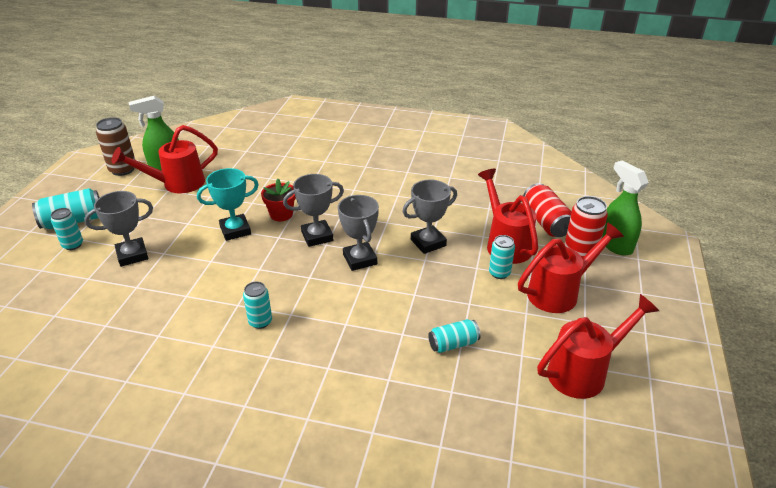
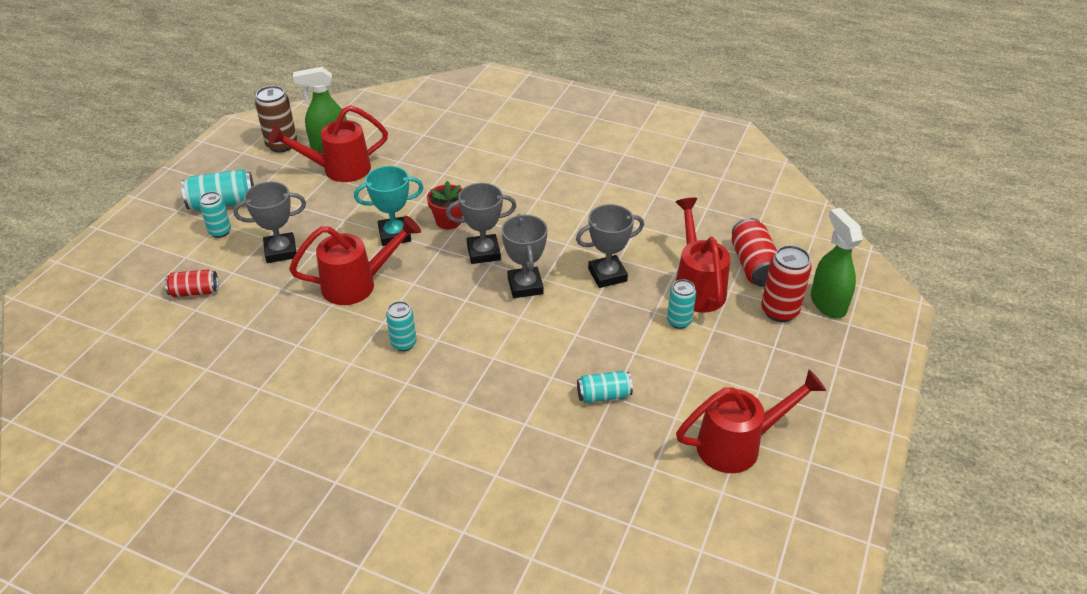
camera: 10 degrees right, 5 degrees up
red watering can [518,222,624,313] -> red watering can moved to [289,216,421,305]
none -> red can [165,270,218,297]

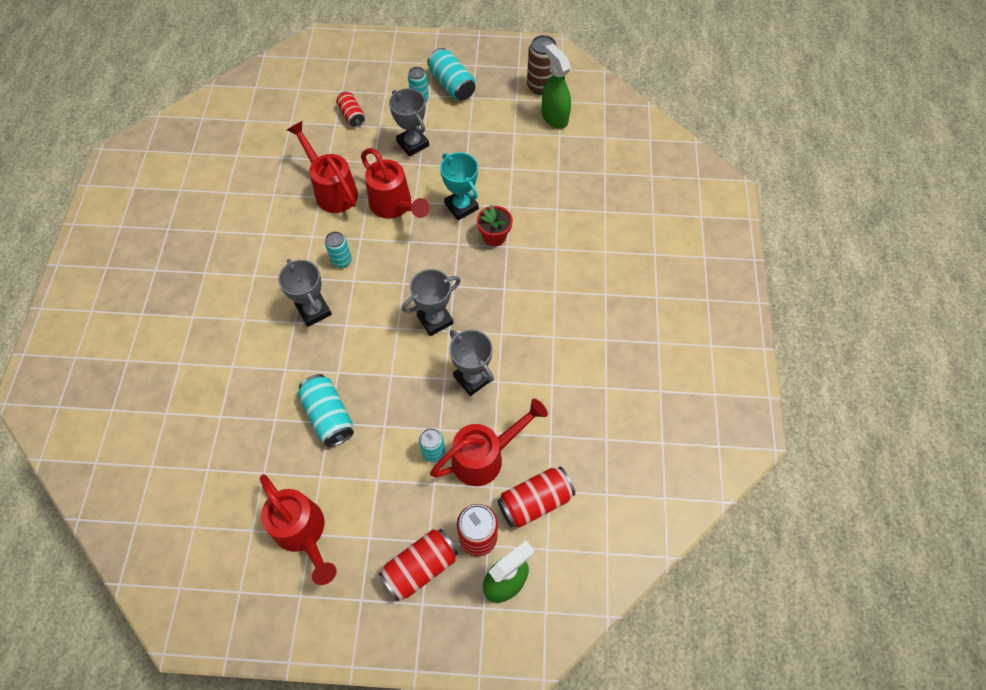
camera: 70 degrees right, 20 degrees up
red watering can [269,105,388,182] -> red watering can moved to [287,121,358,213]
grey trophy [446,183,516,264] -> grey trophy moved to [278,259,332,327]
turquoise can [577,371,633,403] -> turquoise can [298,374,354,447], size x1.55
none -> red can [378,529,458,602]

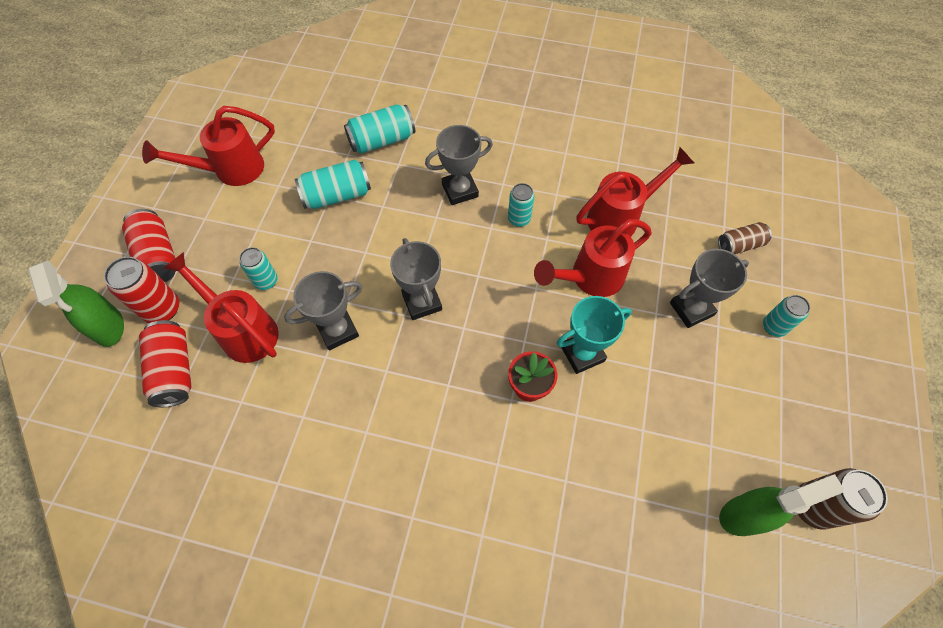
camera: 100 degrees right, 0 degrees up
red can [336,92,365,127] -> brown can [718,222,772,254]
turquoise can [427,48,475,101] -> turquoise can moved to [344,104,415,154]
red watering can [430,399,548,486] -> red watering can turned 150 degrees clockwise [163,252,279,363]

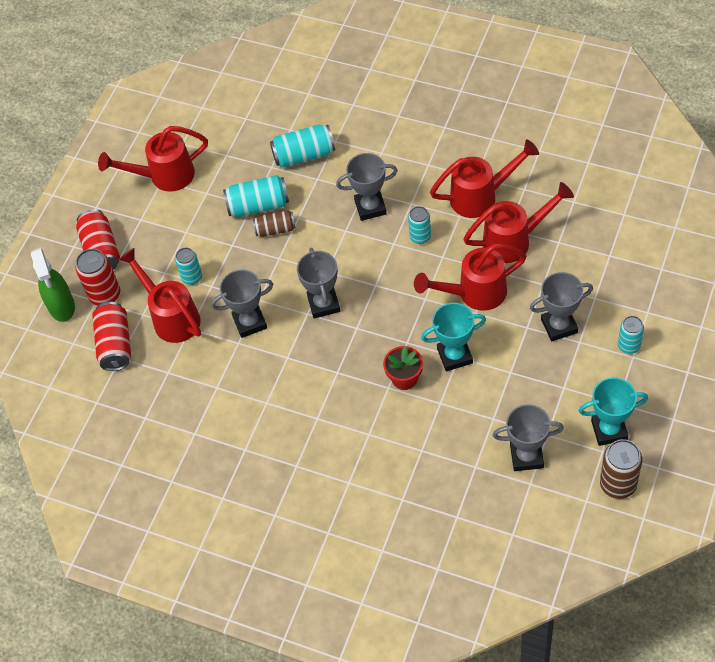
camera: 15 degrees right, 5 degrees down
brown can [718,222,772,254] -> brown can moved to [253,210,296,237]
green spray bottle [719,474,844,536] -> none
none -> red watering can [430,139,539,218]
none -> grey trophy [493,404,564,471]
none -> turquoise trophy [579,377,648,446]

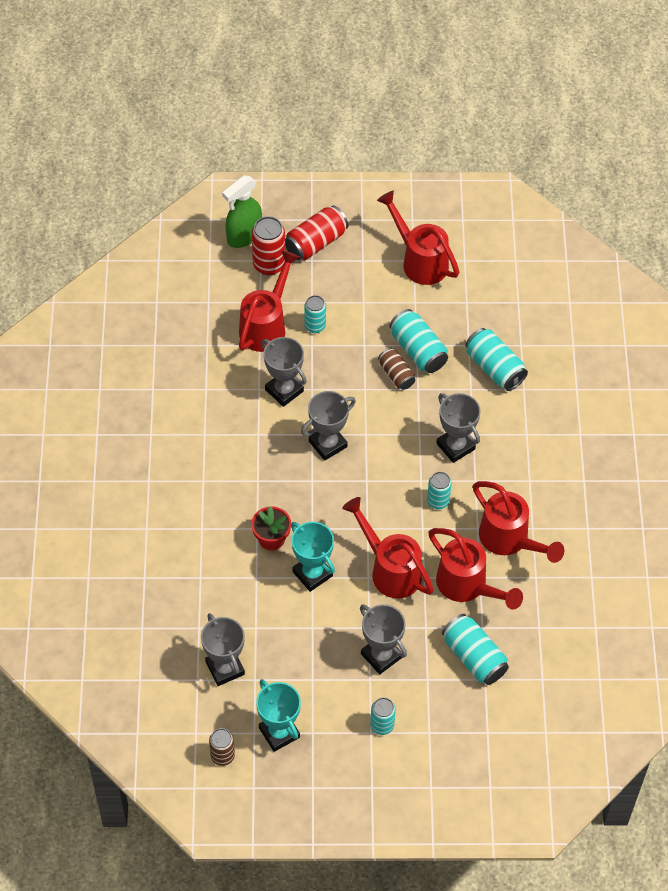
camera: 60 degrees right, 0 degrees up
red can [92,302,131,371] -> none
brown can [600,439,642,499] -> brown can [209,728,235,766], size x0.65
none -> turquoise can [442,614,509,685]

